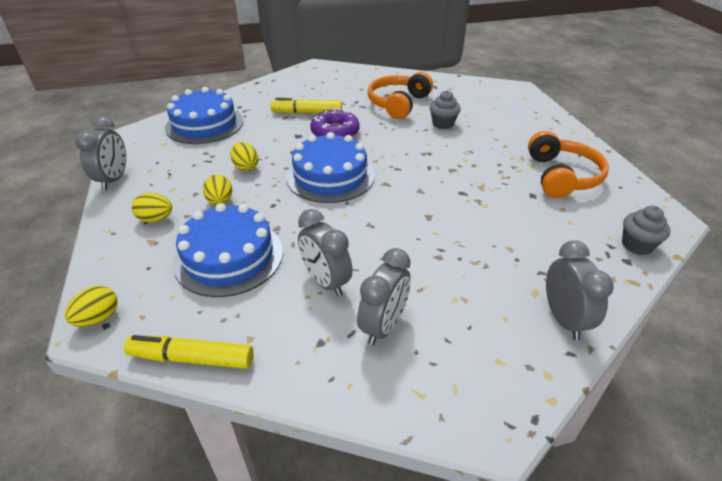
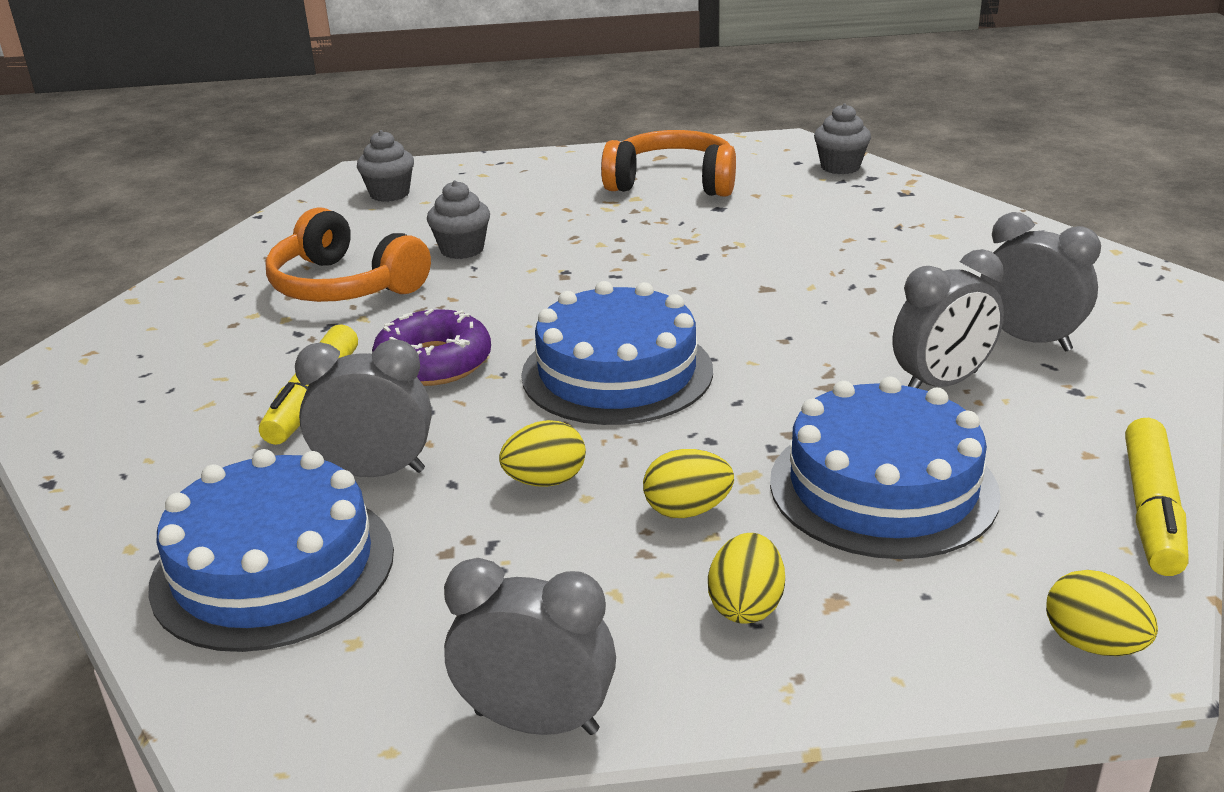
camera: 80 degrees left, 10 degrees down
grey clock [546,240,614,340] -> grey clock moved to [295,339,432,477]
none -> grey cupcake [357,130,414,202]

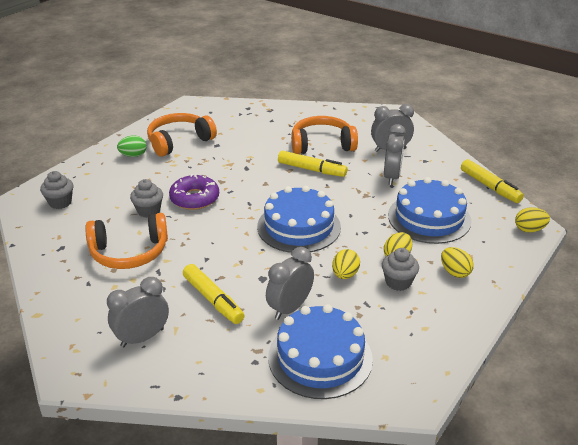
camera: 50 degrees left, 5 degrees up
purple donut [372,309,491,386] -> purple donut moved to [169,174,219,210]
grey clock [444,558,616,735] -> grey clock moved to [107,277,169,347]
grey cupcake [814,103,871,174] -> grey cupcake moved to [382,248,419,291]
none -> green egg [117,135,146,157]
none -> yellow marker [278,151,347,177]
none -> orange headphones [291,116,358,154]

